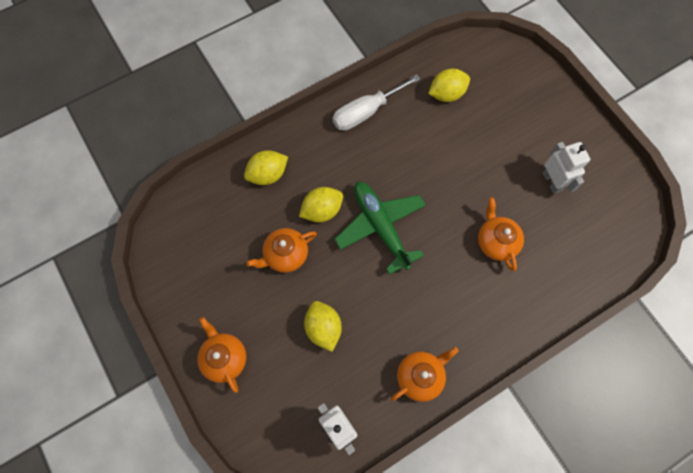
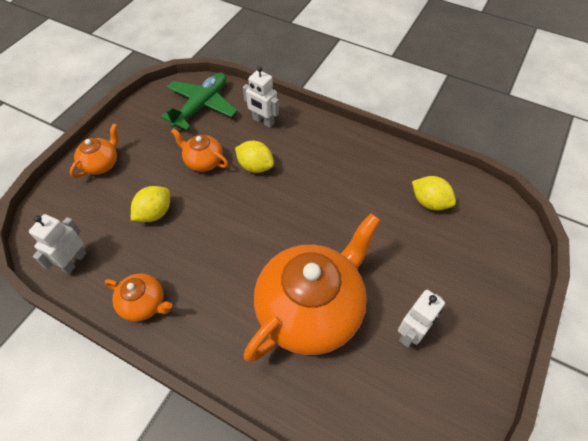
camera: 60 degrees right, 15 degrees down
yellow lemon [244,150,288,185] -> white robot [243,66,279,128]
white screwdriver [333,74,420,131] -> none
green plane [334,182,426,275] -> green plane moved to [161,73,237,130]
orange teapot [478,197,524,271] -> orange teapot [244,213,381,362], size x2.18

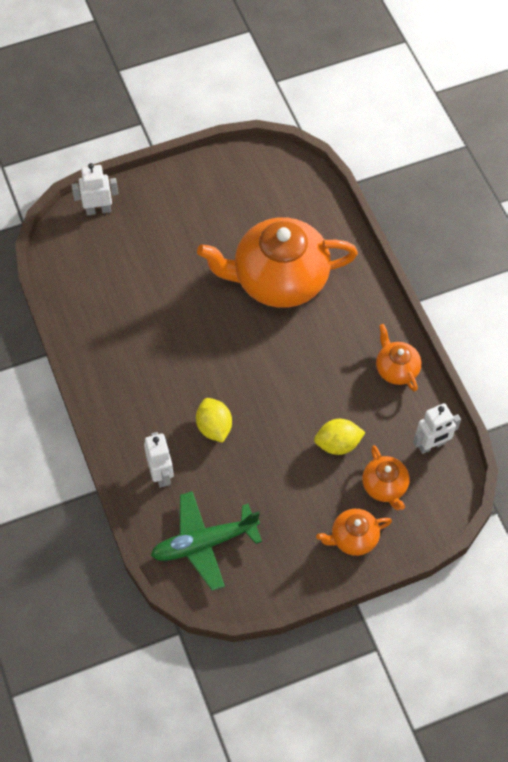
camera: 140 degrees left, 5 degrees up
orange teapot [171,128,228,172] -> orange teapot moved to [362,445,410,510]
white robot [398,290,445,347] -> white robot moved to [72,163,118,216]
yellow lemon [412,176,456,211] -> none

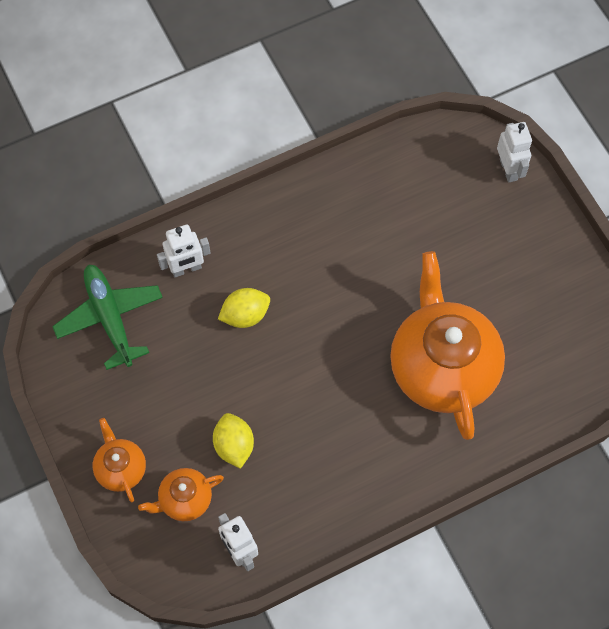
camera: 85 degrees right, 5 degrees up
orange teapot [376,324,421,391] -> none

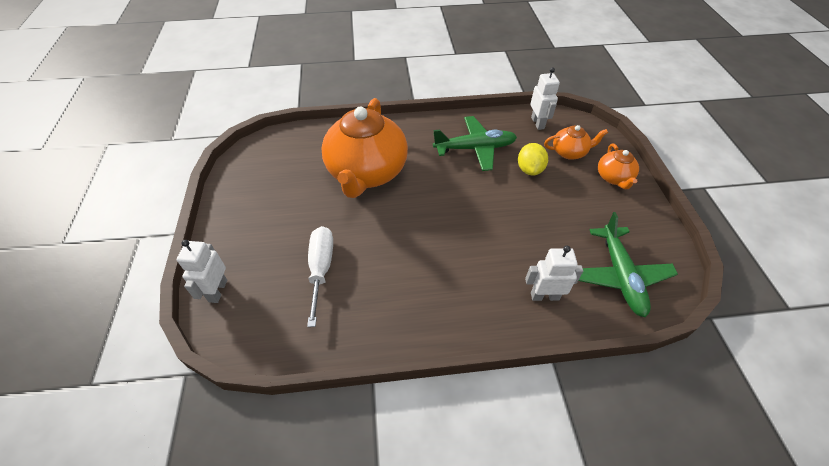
camera: 160 degrees left, 15 degrees down
yellow lemon [218,288,270,328] -> none
none -> white screwdriver [307,226,333,327]
none -> green plane [433,116,517,171]

